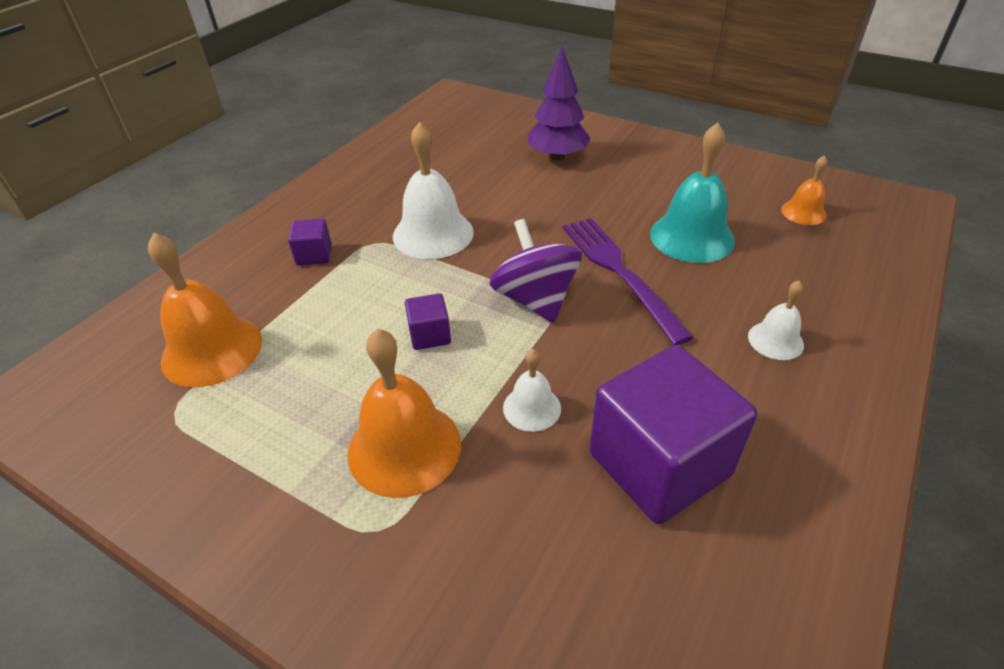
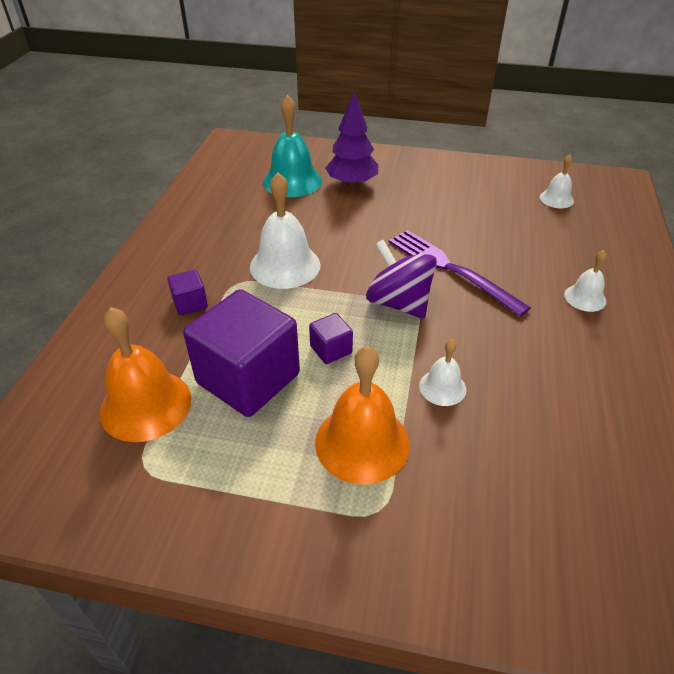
camera: 20 degrees left, 0 degrees up
purple cube [589,345,757,524] -> purple cube moved to [183,289,300,417]
turquoise bell [650,122,735,263] -> turquoise bell moved to [263,95,322,197]
orange bell [781,155,827,225] -> white bell [540,155,574,208]

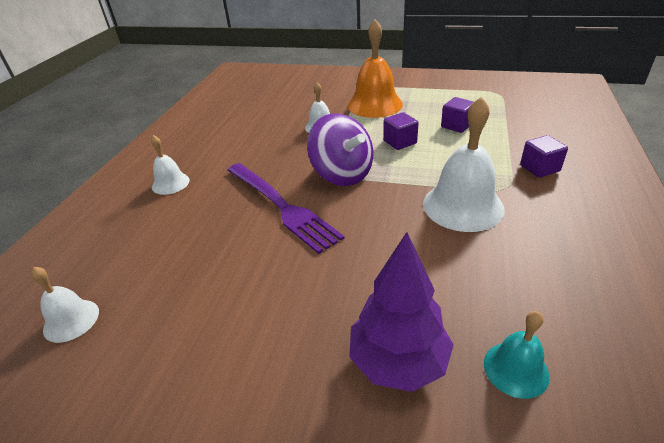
camera: 175 degrees left, 5 degrees down
orange bell [100,307,192,442] -> none
purple cube [183,289,300,417] -> purple cube [441,97,474,133], size x0.44
turquoise bell [263,95,322,197] -> turquoise bell [484,311,550,399], size x0.54

